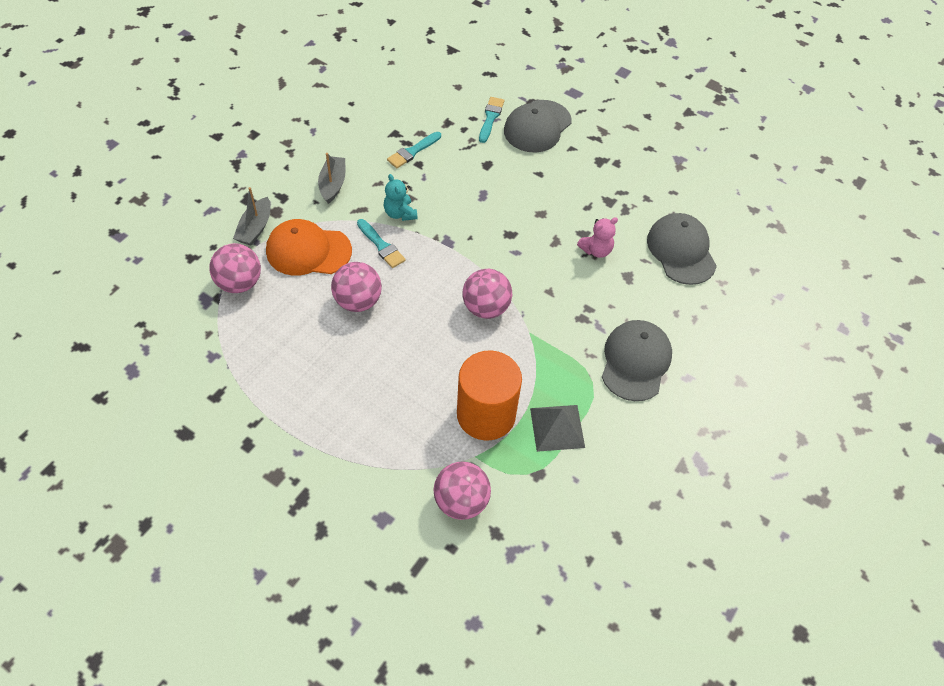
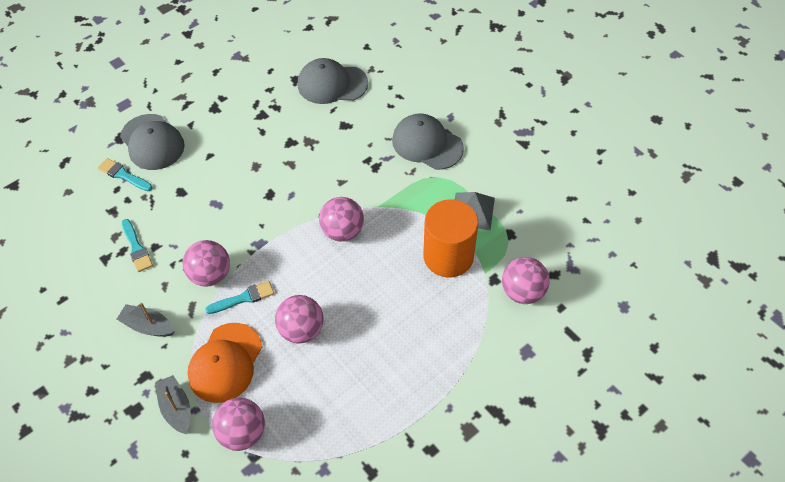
camera: 70 degrees left, 0 degrees up
grey boat [233,187,271,245] -> grey boat turned 150 degrees counterclockwise [155,375,191,434]
turquoise teddy bear [384,174,417,221] -> pink ball [183,240,230,287]
pink teddy bear [577,217,618,258] -> none

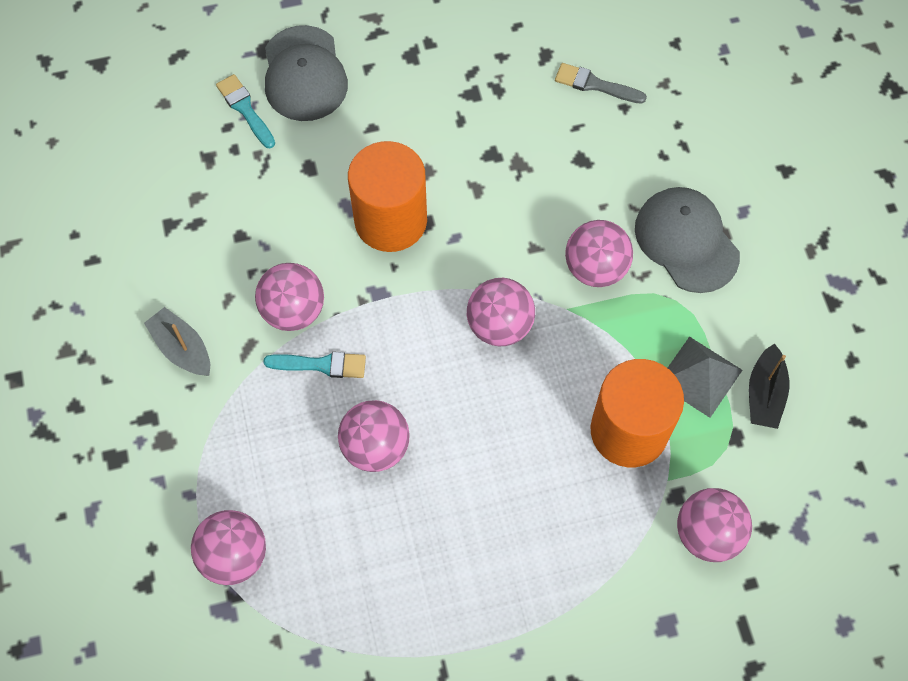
camera: 25 degrees right, 10 degrees up
turquoise brush [122,219,153,272] -> none
grey boat [155,375,191,434] -> none
orange cap [187,323,262,403] -> none
grey cap [298,58,368,104] -> grey brush [555,63,647,104]
none -> orange cylinder [348,141,427,252]
none -> pink ball [565,220,633,287]
none -> black boat [749,343,790,429]

